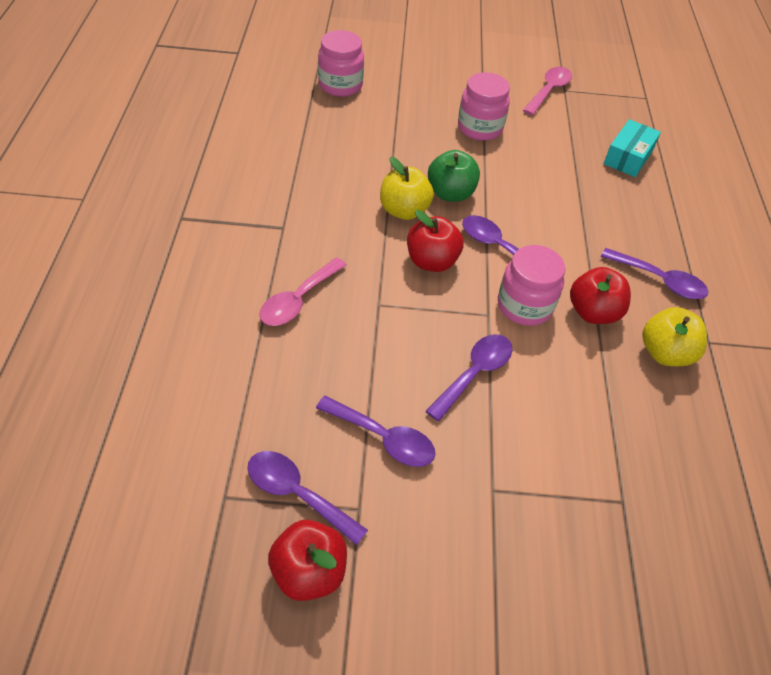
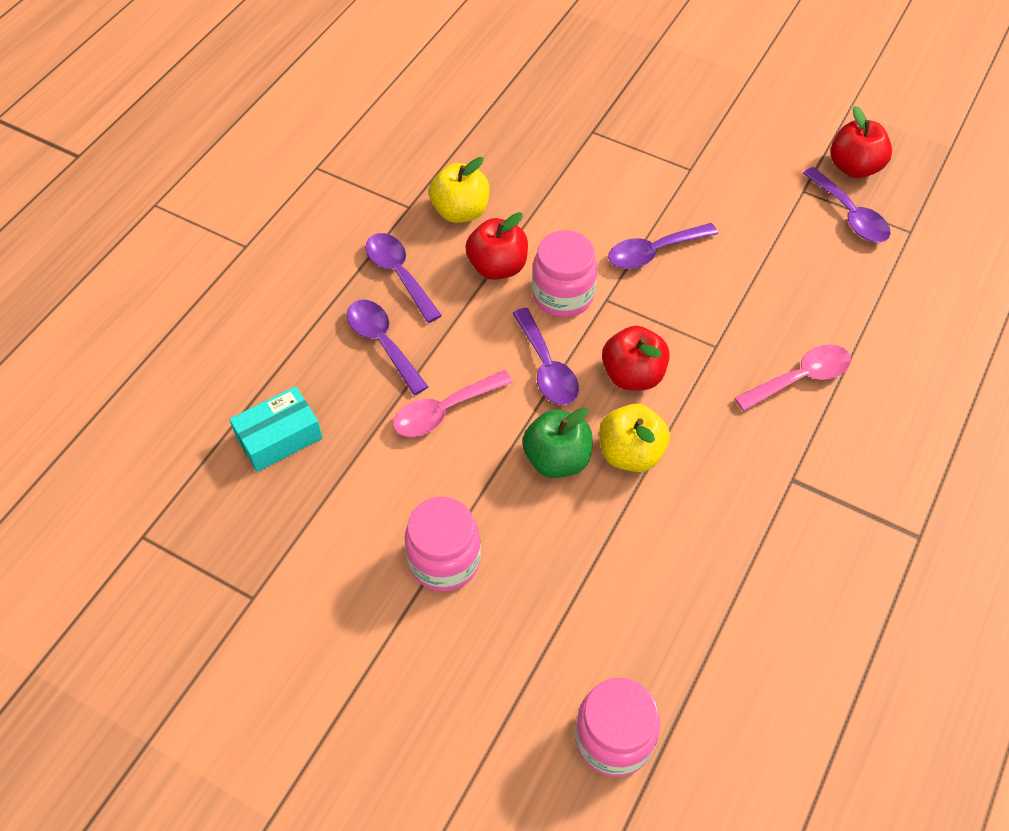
camera: 150 degrees left, 5 degrees up
purple spoon [316,396,436,467] -> purple spoon moved to [347,300,428,395]
pink spoon [523,67,572,115] -> pink spoon moved to [393,370,513,437]

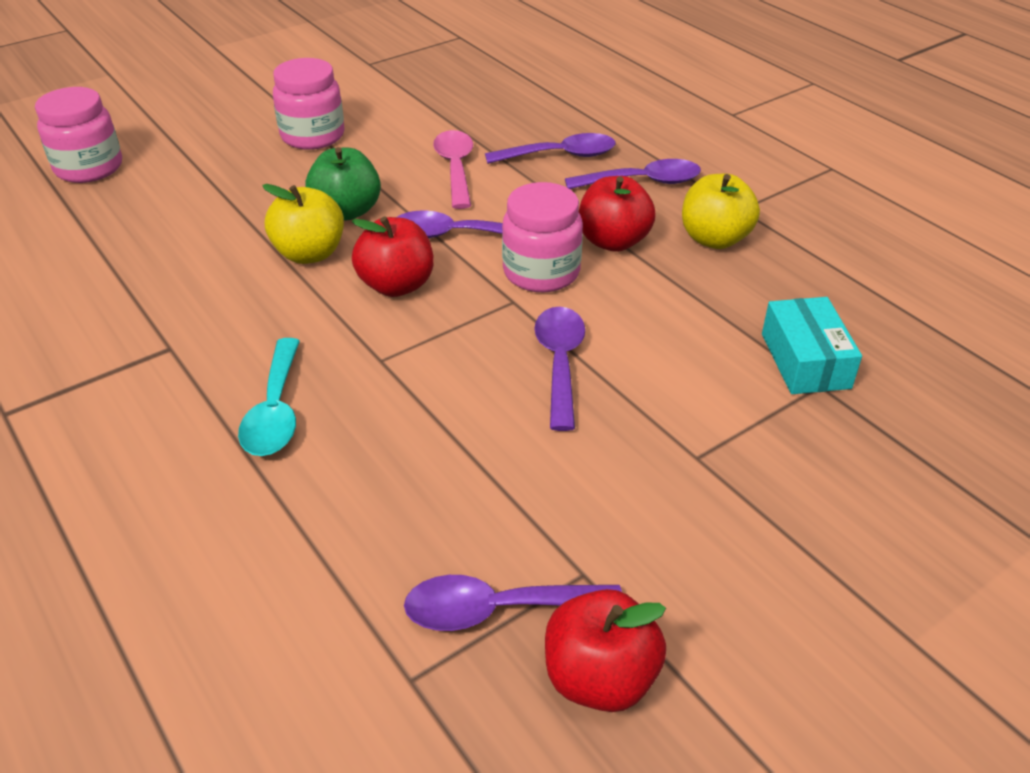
camera: 115 degrees right, 15 degrees down
turquoise box [229,386,323,472] -> turquoise box moved to [762,297,862,394]
pink spoon [735,344,851,411] -> turquoise spoon [238,338,300,456]

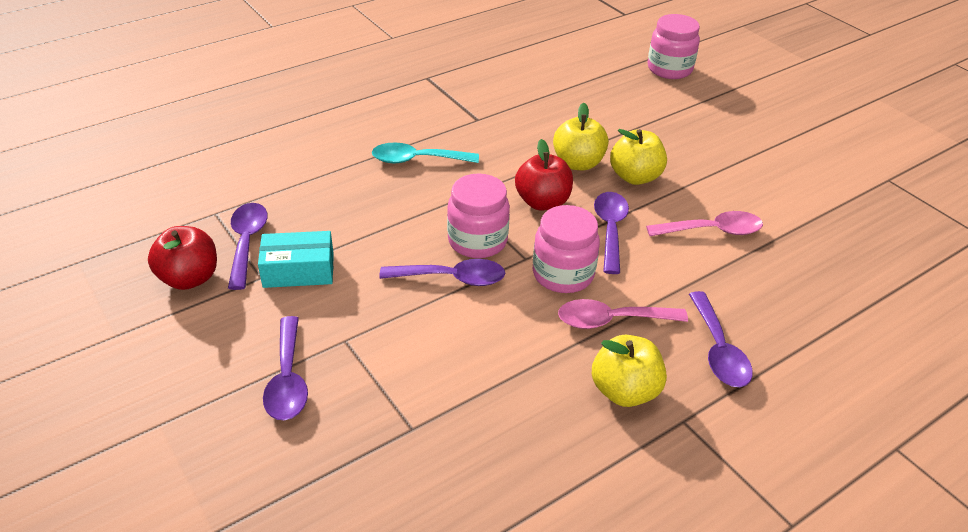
camera: 90 degrees right, 0 degrees up
pink jar [273,58,344,150] -> pink jar moved to [447,173,510,258]
green apple [305,147,381,221] -> yellow apple [610,129,667,185]
purple spoon [485,133,615,164] -> purple spoon moved to [263,316,308,420]
red apple [579,176,656,252] -> pink spoon [558,299,688,329]
turquoise box [762,297,862,394] -> turquoise box moved to [258,231,334,288]

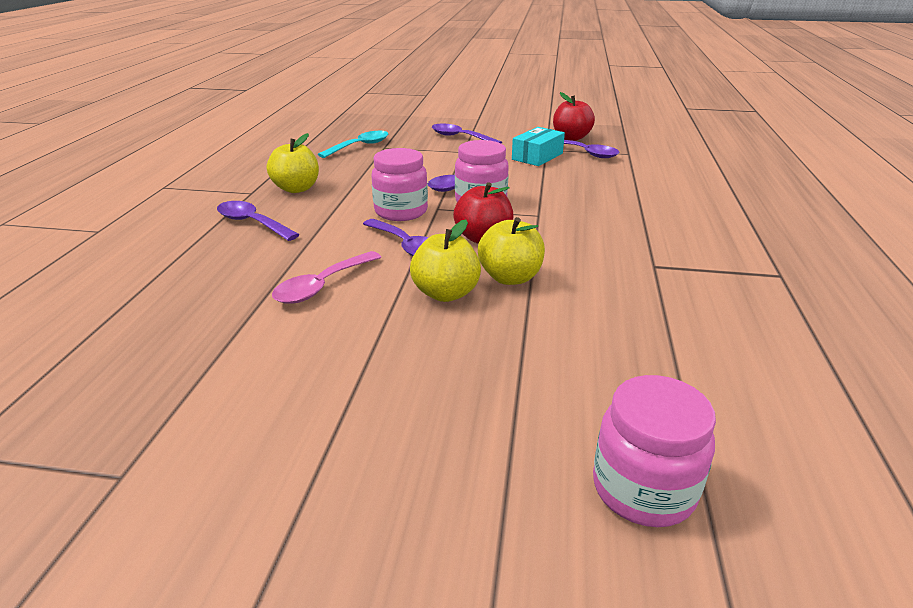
camera: 135 degrees right, 10 degrees down
turquoise spoon [372,143,479,163] -> turquoise spoon moved to [318,131,388,158]
pink spoon [558,299,688,329] -> none

